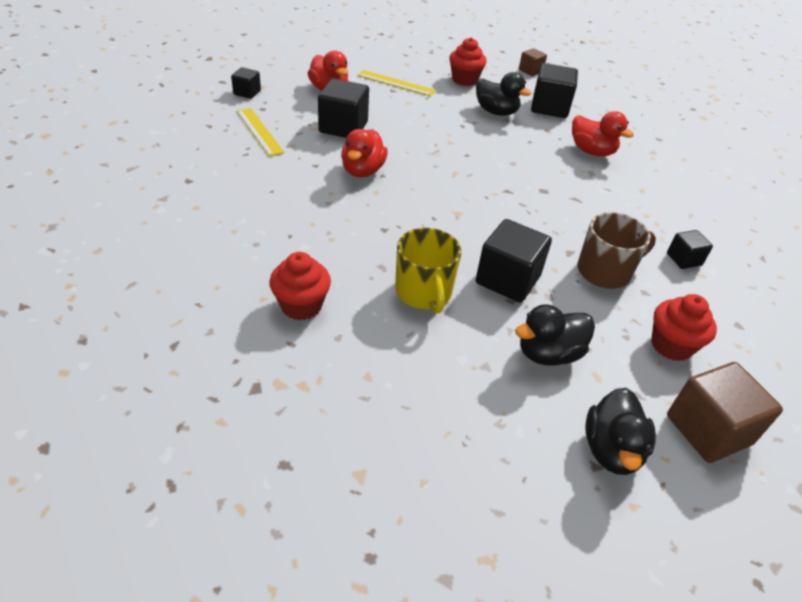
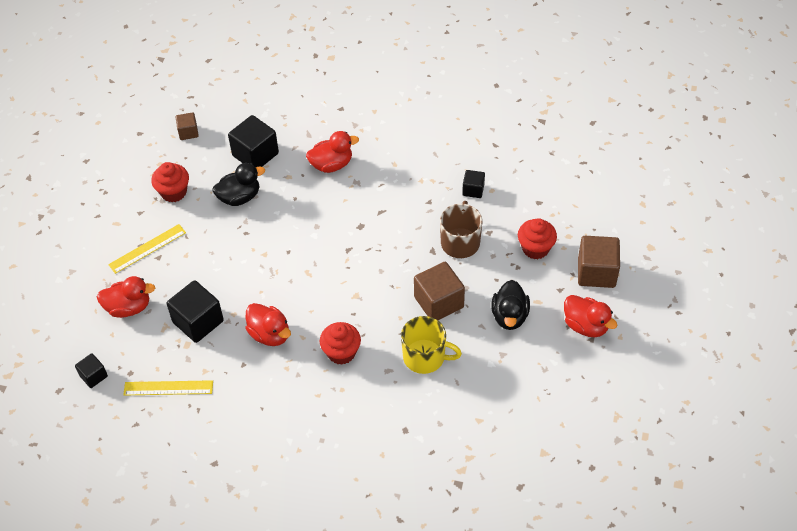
camera: 55 degrees left, 10 degrees up
red cupcake [269,252,331,320] -> red cupcake moved to [320,322,361,365]
black cube [476,219,552,303] -> brown cube [414,262,465,320]
black duck [585,388,656,475] -> red duck [564,295,617,337]

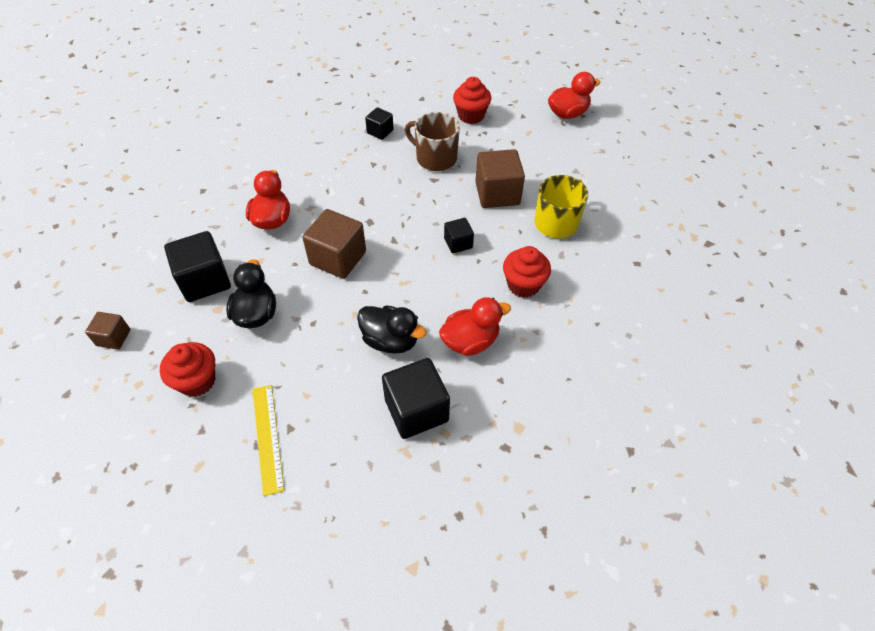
camera: 70 degrees left, 0 degrees up
black cube [75,353,108,388] -> black cube moved to [444,218,474,253]
red duck [97,276,155,318] -> none
yellow ruler [123,380,213,395] -> none
black duck [491,280,530,330] -> black duck moved to [357,305,427,354]
brown cube [578,236,620,288] -> brown cube moved to [302,209,366,279]

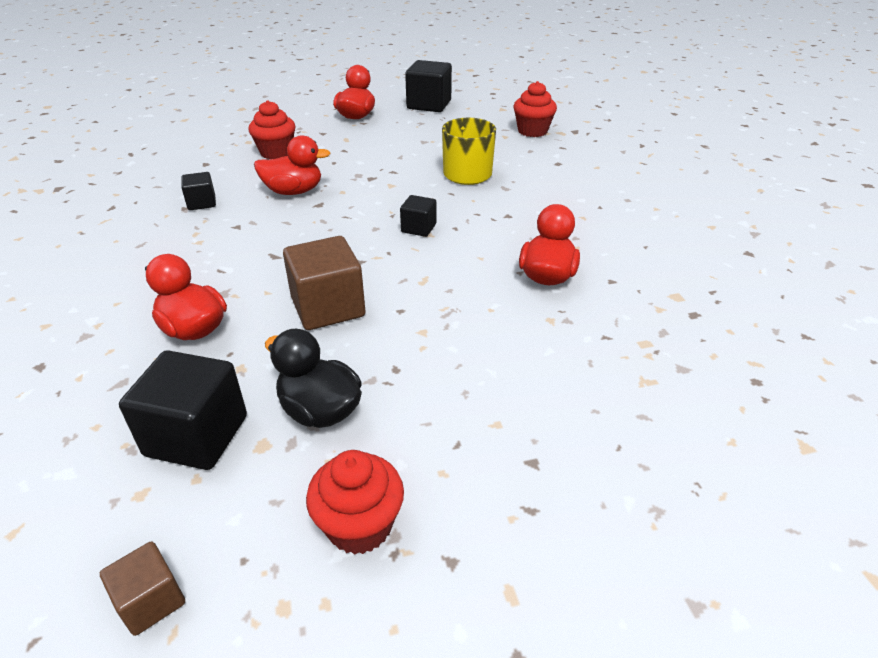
camera: 50 degrees left, 15 degrees down
yellow ruler [253,385,284,496] -> none
black duck [357,305,427,354] -> none
black cube [382,358,450,439] -> black cube moved to [405,60,452,112]
brown mug [405,112,460,171] -> red duck [254,135,330,195]
brown cube [475,149,525,208] -> none
red cupcake [503,246,551,298] -> red cupcake moved to [513,81,557,137]

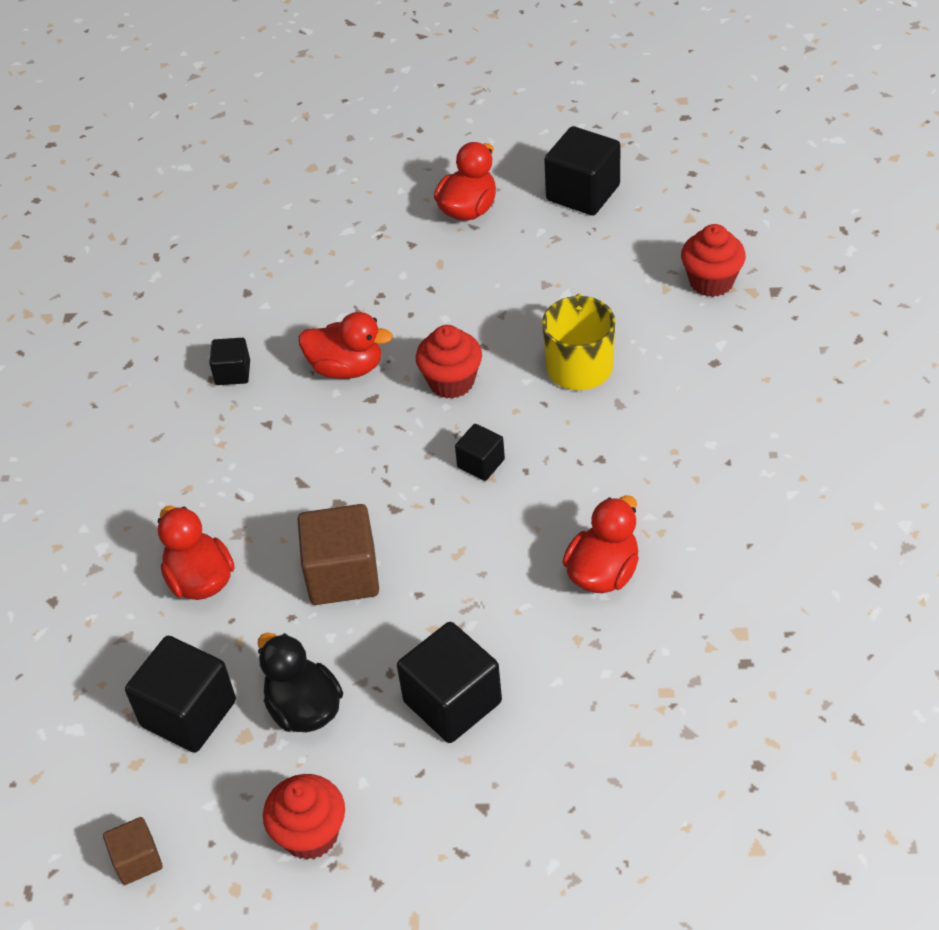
camera: 20 degrees right, 10 degrees up
red cupcake [248,100,296,159] -> red cupcake moved to [416,325,482,399]
none -> black cube [397,622,502,743]

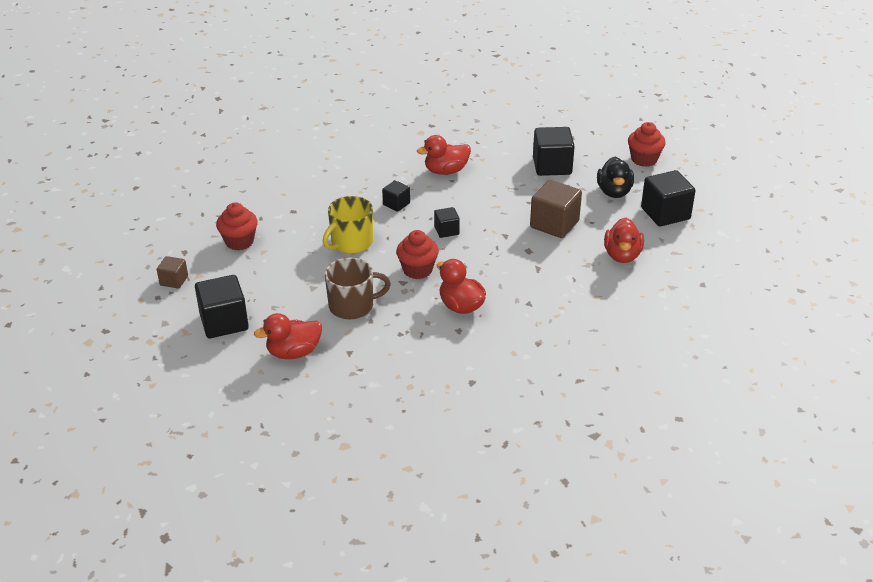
camera: 145 degrees left, 10 degrees down
brown cube [103,817,163,885] -> brown cube moved to [157,256,188,289]
black cube [209,338,250,385] -> black cube moved to [382,180,410,212]
none -> brown mug [325,258,391,319]

